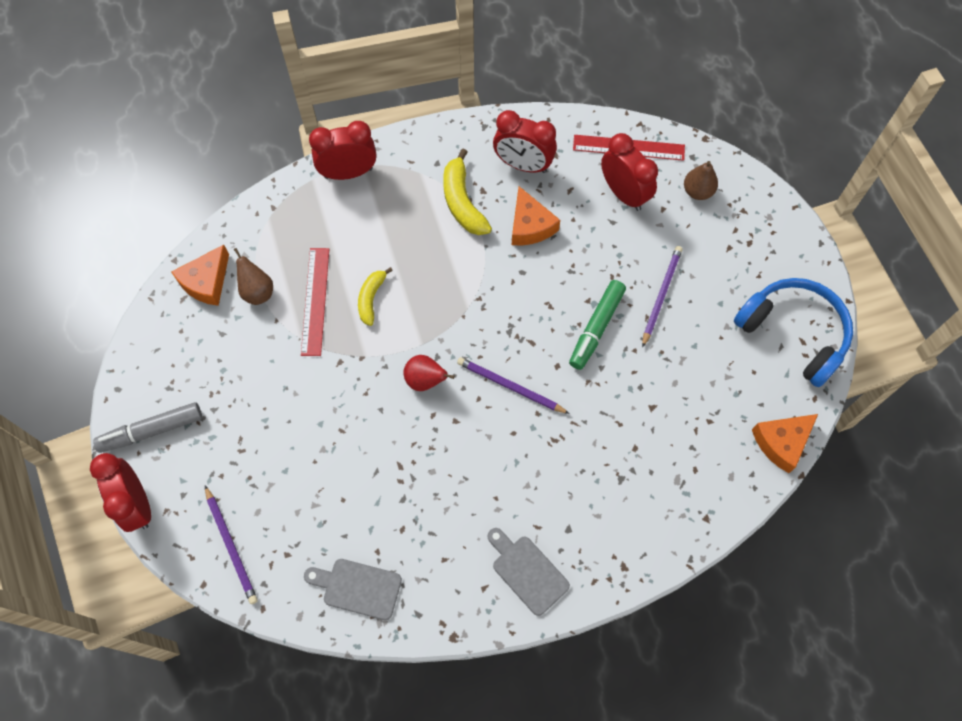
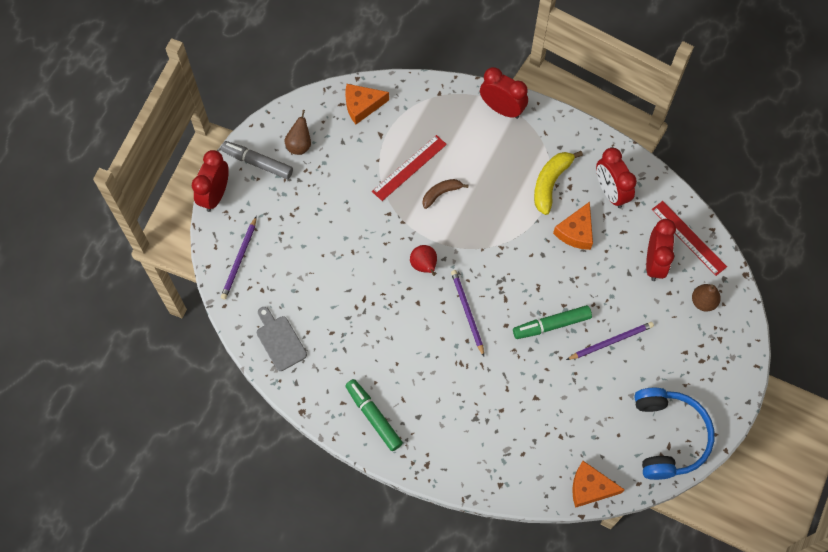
camera: 45 degrees right, 0 degrees up
brown pear [234,248,273,305] -> brown pear moved to [284,110,311,155]
yellow banana [358,267,393,326] -> brown banana [423,179,469,209]
grey cutting board [488,528,570,616] -> green marker [345,379,403,451]

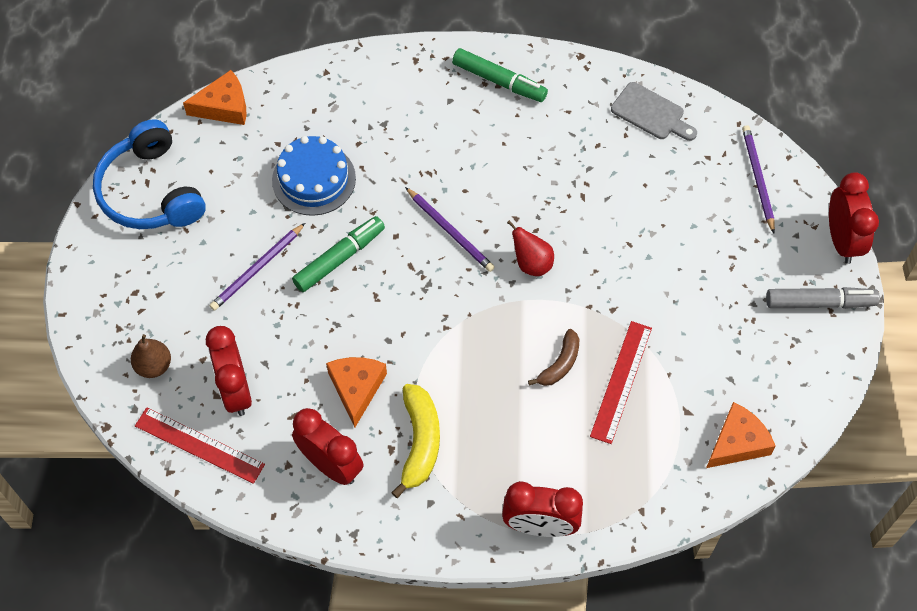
camera: 155 degrees right, 5 degrees down
brown pear [284,110,311,155] -> none
none -> blue cake [272,136,356,216]

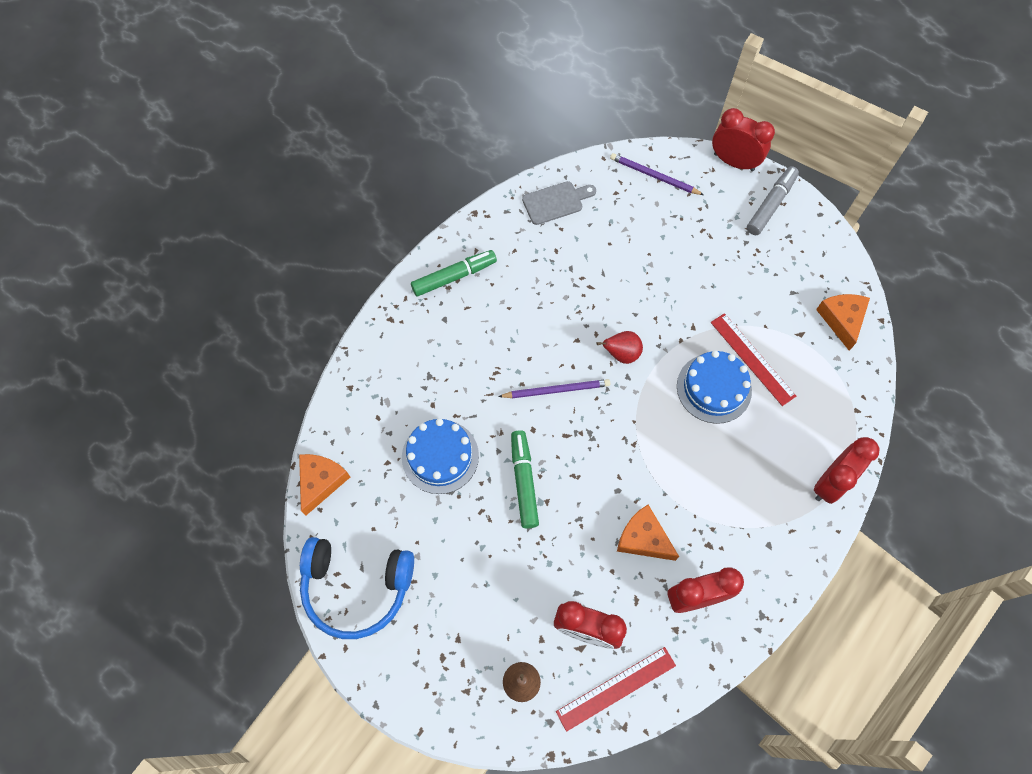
camera: 55 degrees left, 5 degrees up
purple pencil [210,223,305,311] -> none
yellow banana [391,384,440,498] -> none
brown banana [528,329,579,386] -> blue cake [677,351,752,424]

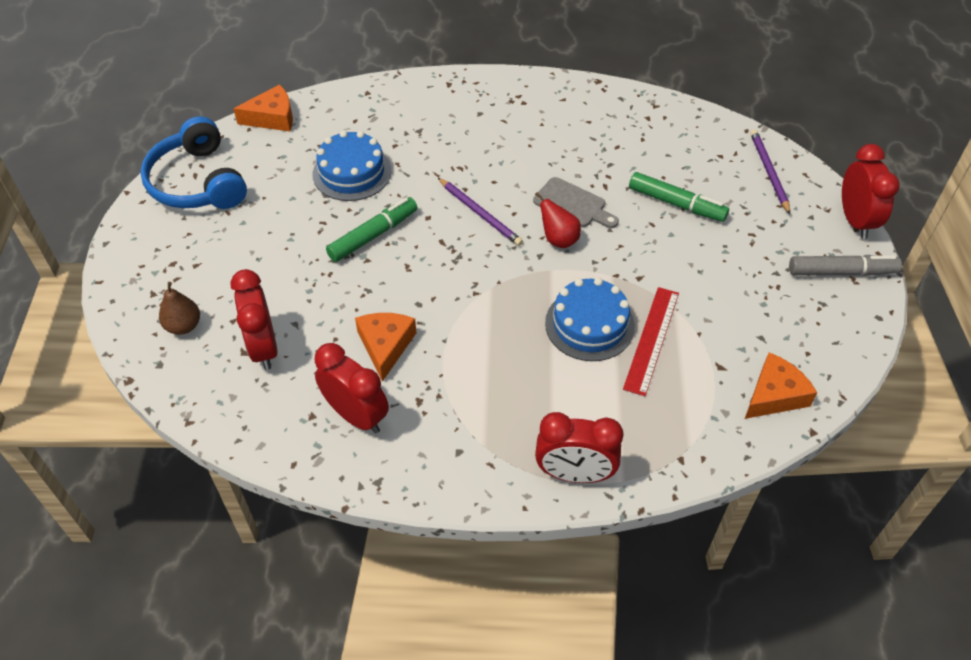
camera: 55 degrees right, 15 degrees down
green marker [411,250,497,296] -> green marker moved to [629,172,729,222]
grey cutting board [522,181,596,225] -> grey cutting board moved to [533,177,619,228]
red ruler [556,647,676,732] -> none

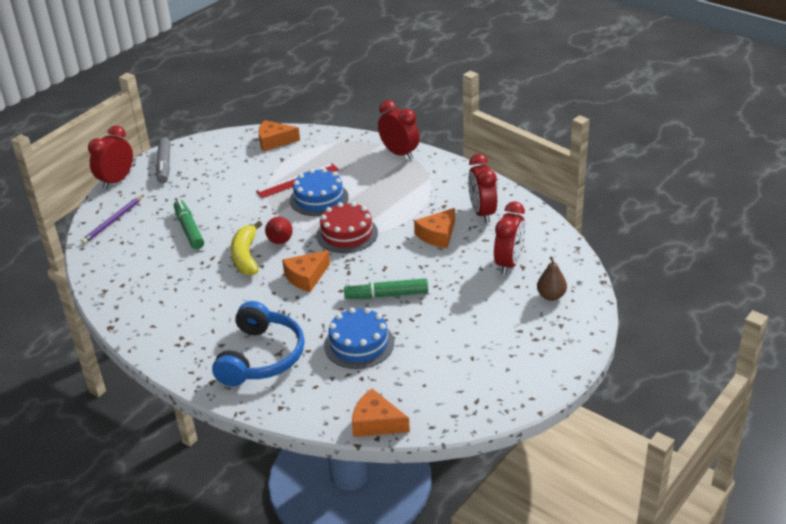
camera: 140 degrees left, 15 degrees down
blue headphones [140,116,247,209] -> blue headphones moved to [212,301,305,386]
purple pencil [438,178,523,246] -> orange cheese [282,250,330,292]
grey cutting board [533,177,619,228] -> yellow banana [231,221,262,275]
grey marker [789,255,902,276] -> grey marker turned 135 degrees counterclockwise [156,137,171,183]
none -> red cake [316,202,378,253]

